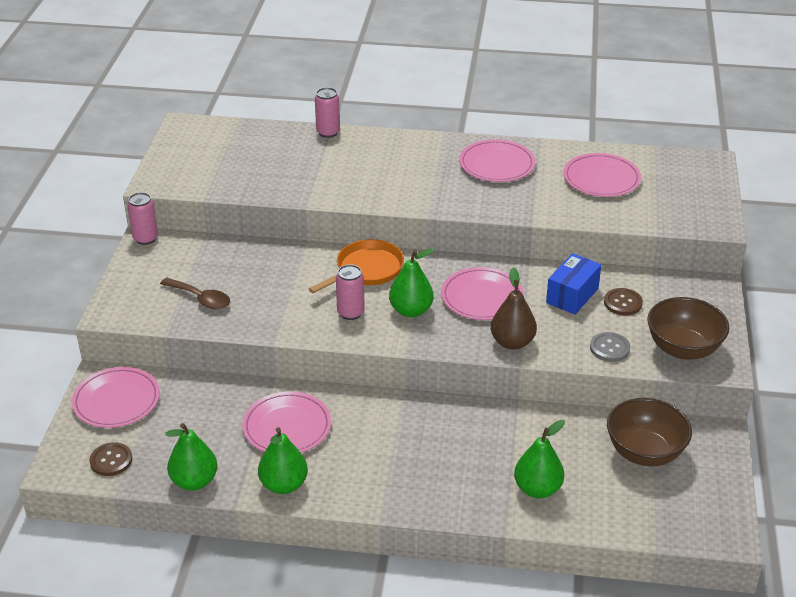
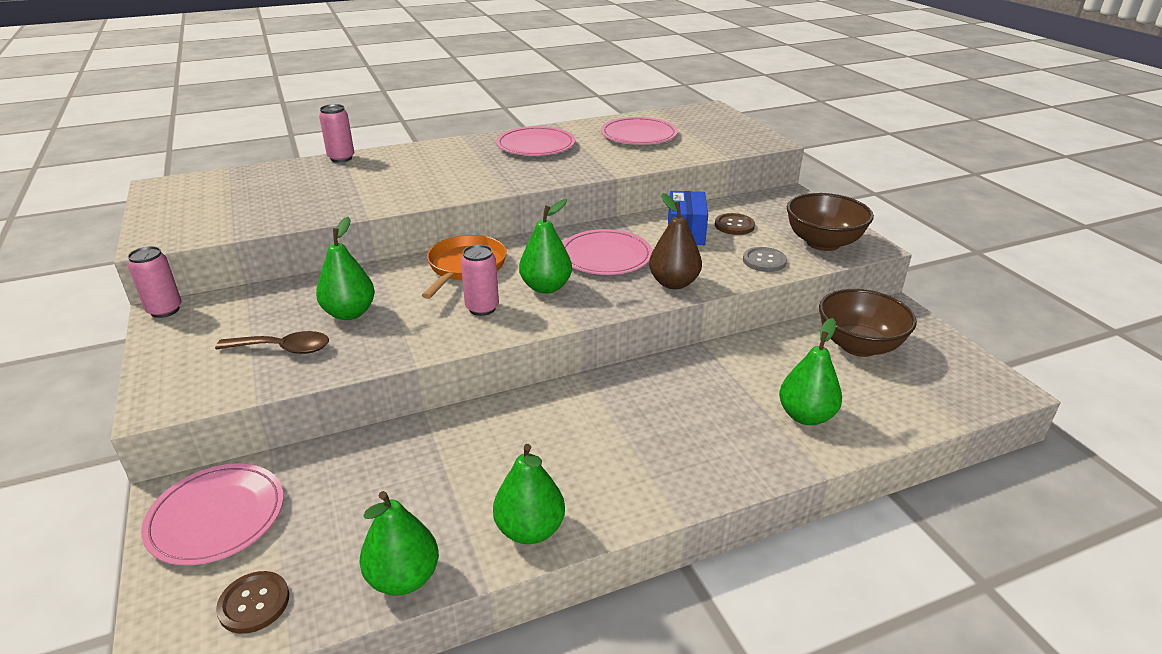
camera: 30 degrees left, 5 degrees down
pink plate [242,391,331,453] -> none
none -> green pear [316,217,375,320]

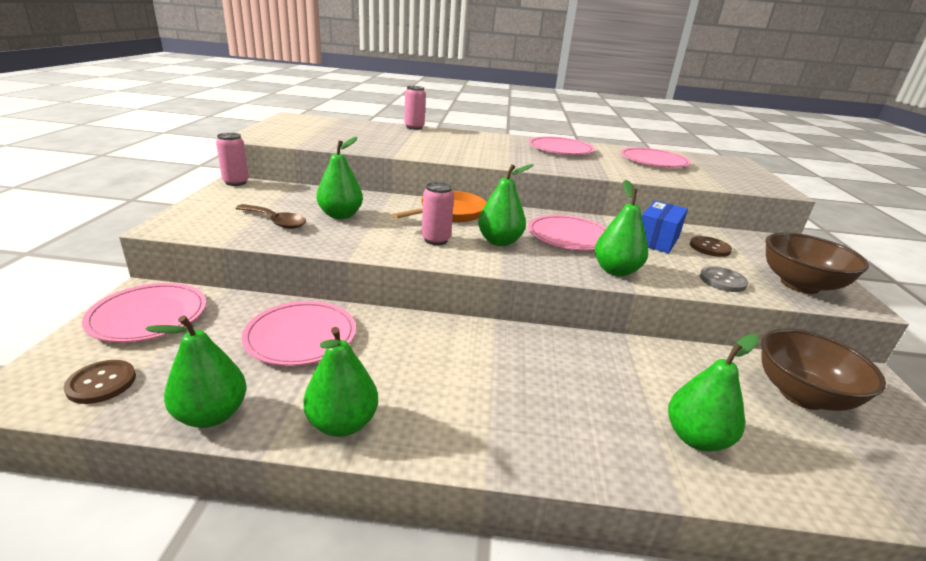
camera: 25 degrees right, 5 degrees down
brown pear [649,193,702,289] -> green pear [595,180,648,277]
none -> pink plate [242,301,356,366]

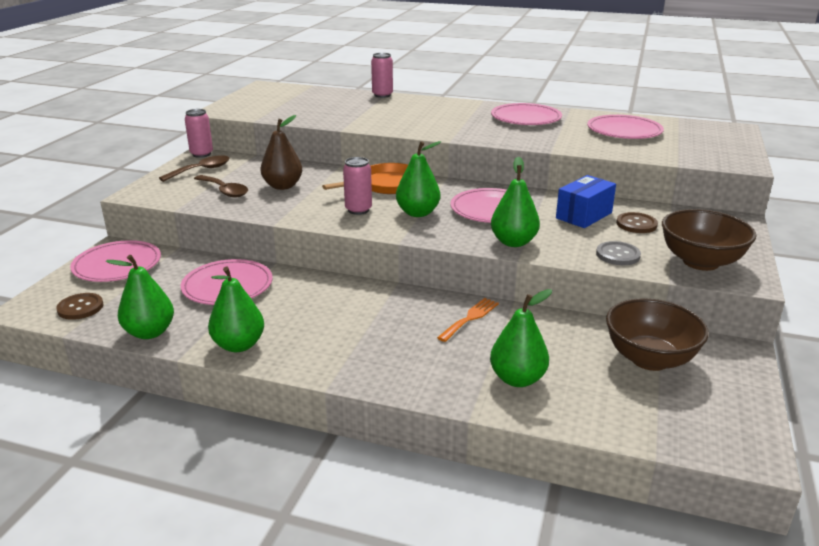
camera: 15 degrees right, 0 degrees up
green pear [317,137,363,219] -> brown pear [260,115,302,190]
none -> brown spoon [159,155,229,182]
none -> orange fork [437,298,499,342]

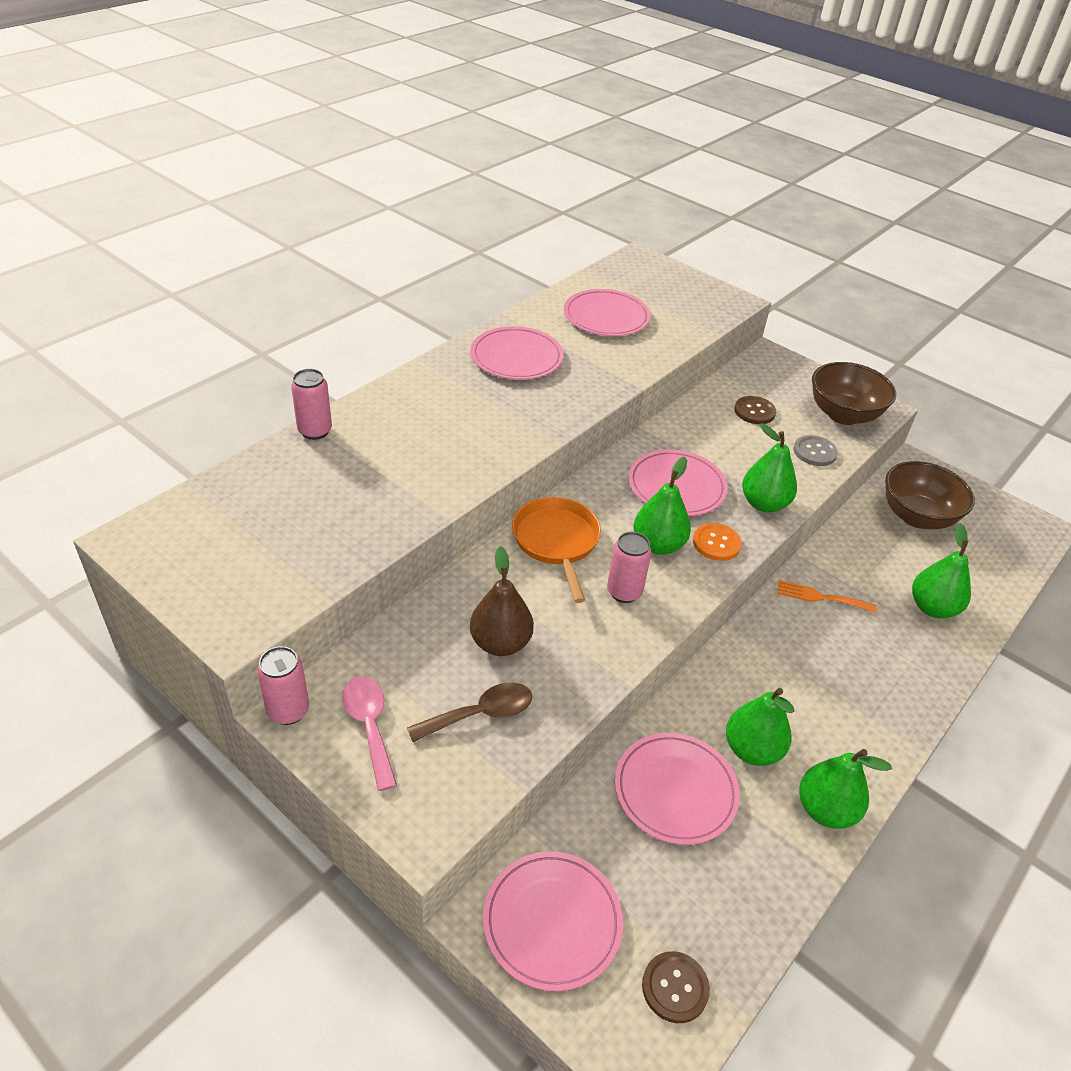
camera: 70 degrees left, 15 degrees up
green pear [106,255,174,339] -> green pear moved to [726,688,795,766]
brown spoon [159,155,229,182] -> pink spoon [342,676,397,791]
orange fork [437,298,499,342] -> orange fork turned 45 degrees counterclockwise [777,580,877,613]
blue box [556,175,616,228] -> none
none -> orange button [693,523,742,561]

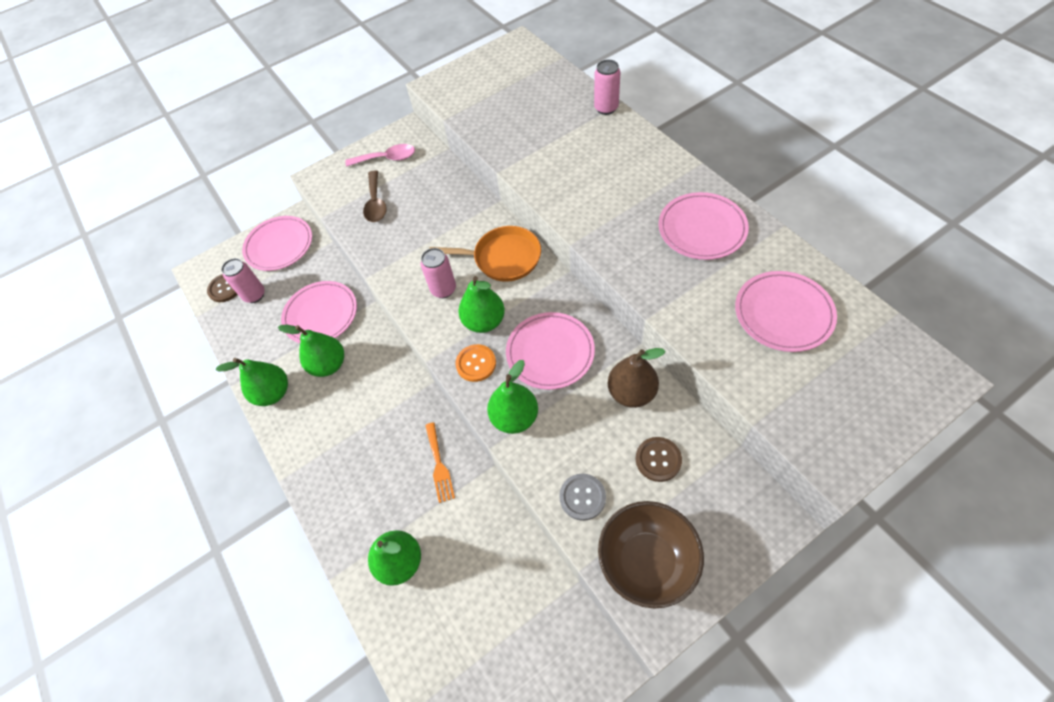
camera: 115 degrees right, 15 degrees up
pink can [257,646,309,725] -> pink can moved to [221,258,265,303]
brown pear [470,546,534,656] -> brown pear moved to [608,348,666,408]
orange fork [777,580,877,613] -> orange fork turned 135 degrees clockwise [425,422,455,503]
brown bowl [885,461,975,529] -> none

